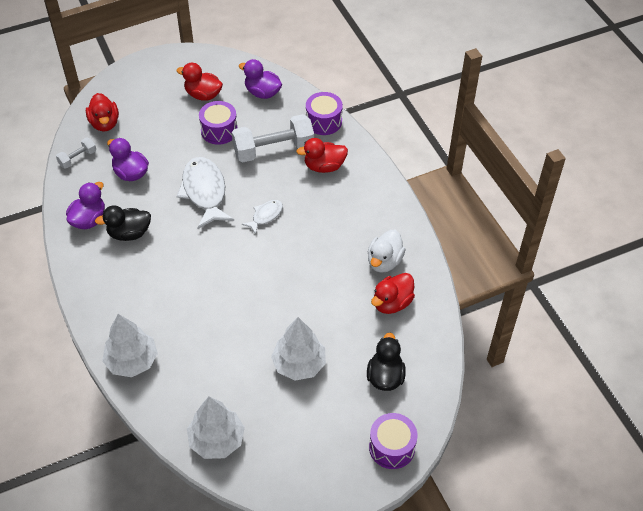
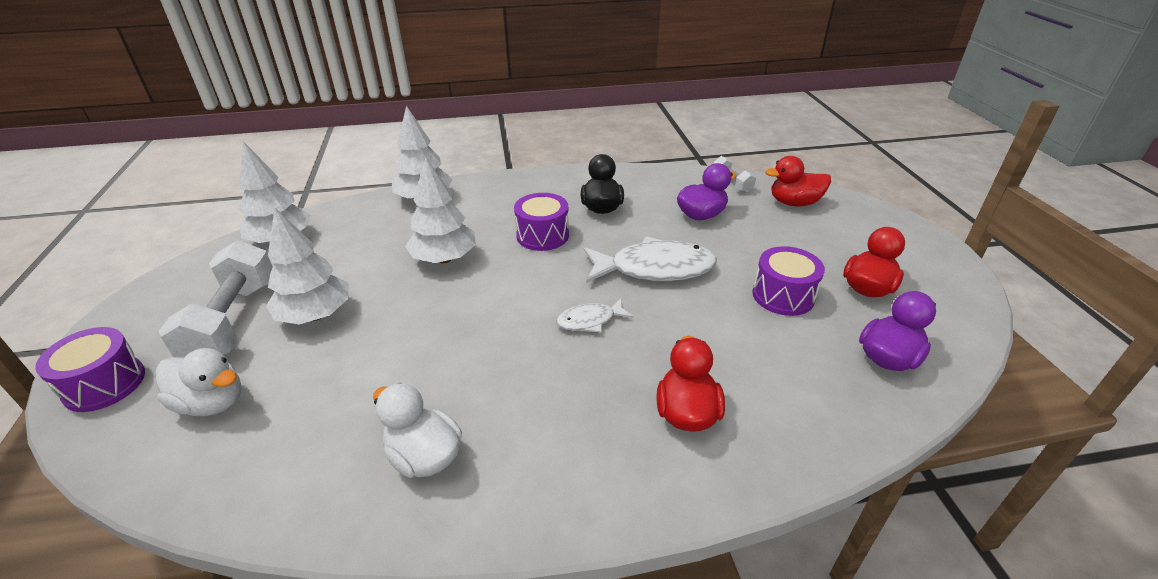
camera: 105 degrees right, 15 degrees down
purple duck [66,182,105,229] -> none
white dumbbell [232,114,314,162] -> white dumbbell moved to [159,240,273,358]
white fish [242,200,283,235] -> white fish turned 105 degrees clockwise [557,298,634,333]
purple drum [306,92,343,135] -> purple drum moved to [514,193,569,251]
black duck [367,333,406,391] -> white duck [156,348,242,416]
red duck [371,273,415,314] -> none
none -> white tree [405,157,476,263]

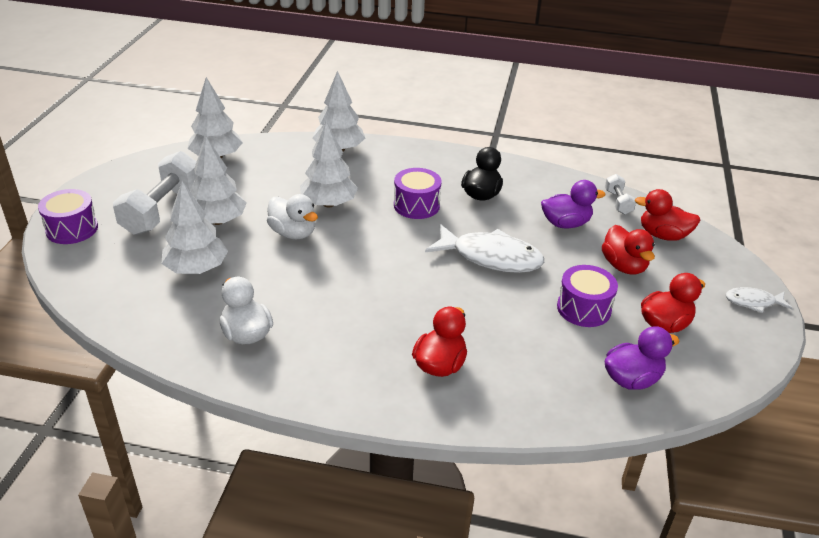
camera: 20 degrees right, 0 degrees up
white duck [156,348,242,416] -> white duck moved to [267,194,318,239]
white fish [557,298,634,333] -> white fish moved to [726,287,793,313]
none -> white tree [162,181,228,274]
none -> red duck [602,225,655,275]

